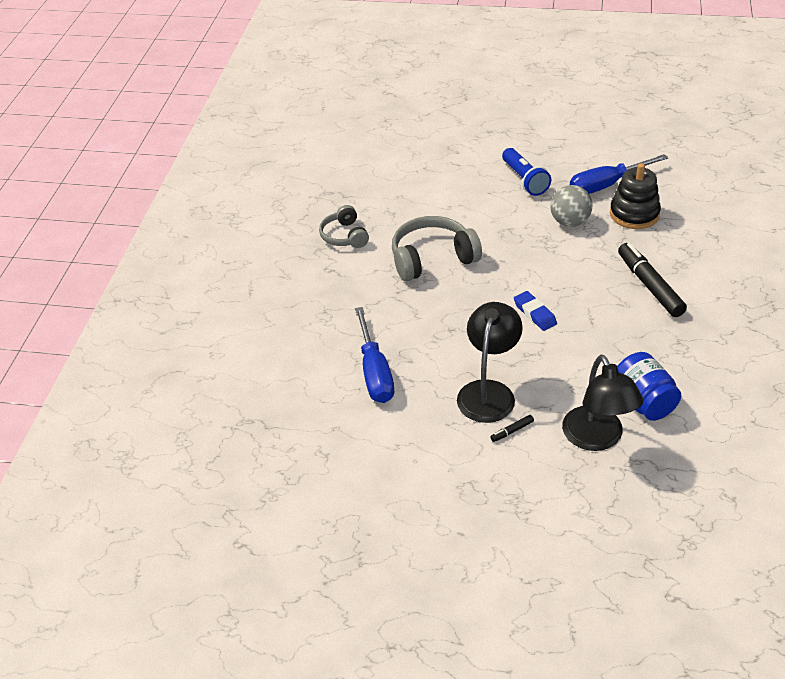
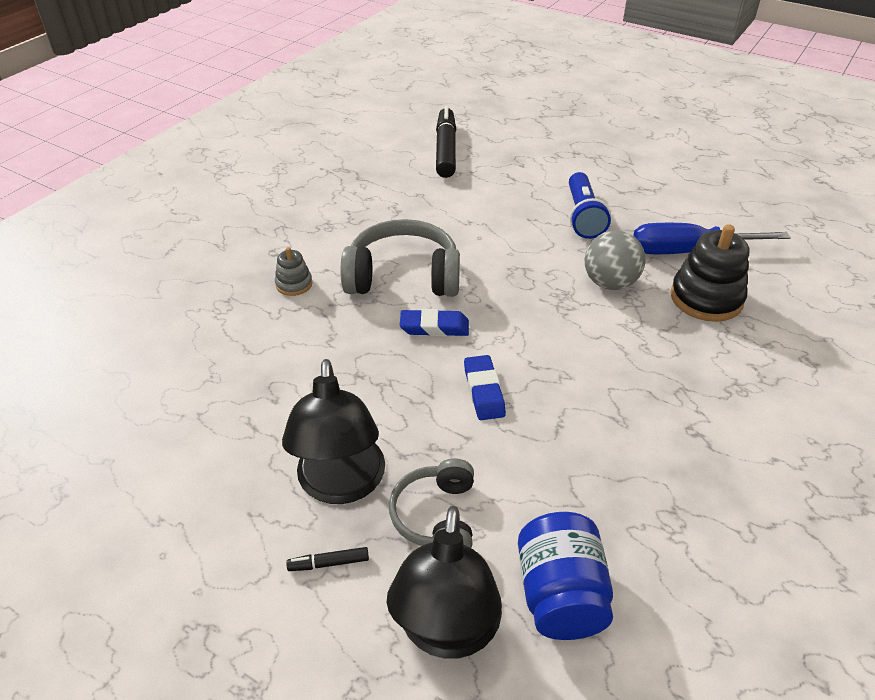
camera: 20 degrees right, 0 degrees up
grey headphones [319,205,369,248] -> grey headphones moved to [389,458,474,548]
blue screwdriver [355,307,394,403] -> none
black lamp [457,302,523,423] -> black lamp turned 135 degrees clockwise [282,359,385,504]
black marker [618,243,687,317] -> black marker moved to [436,106,456,178]
none -> grey stacking toy [275,247,312,296]
none -> blue eraser [400,309,469,337]

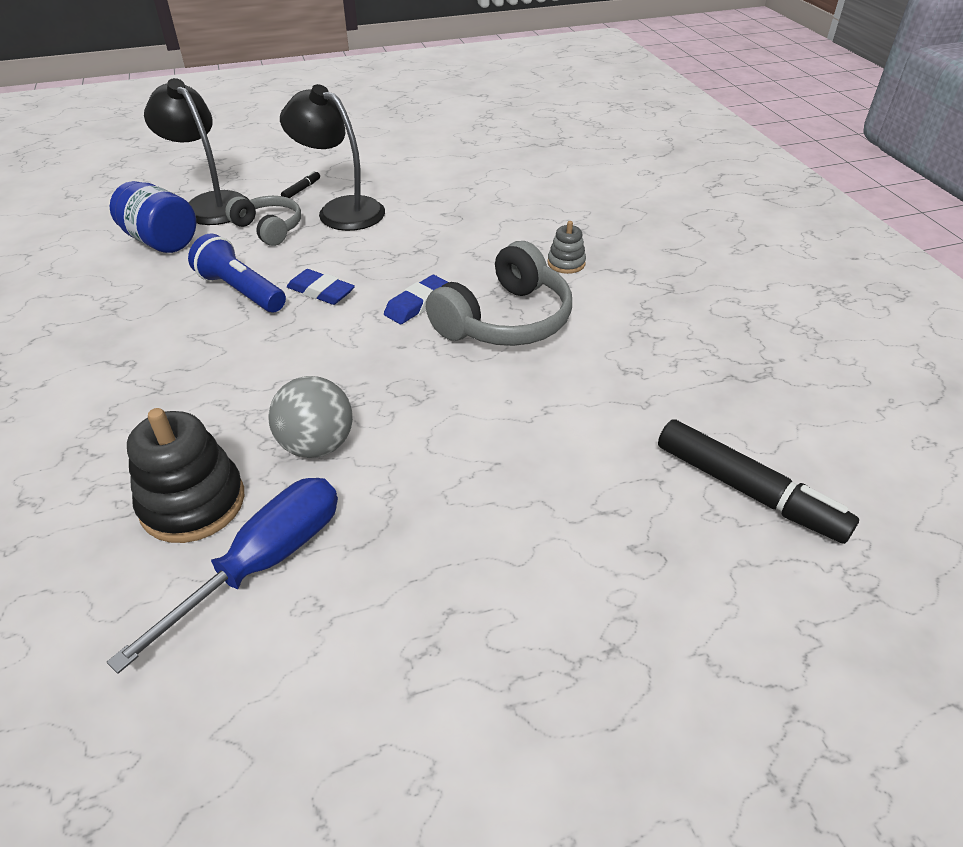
camera: 130 degrees right, 0 degrees up
blue flashlight [569,172,611,239] -> blue flashlight moved to [188,234,286,312]

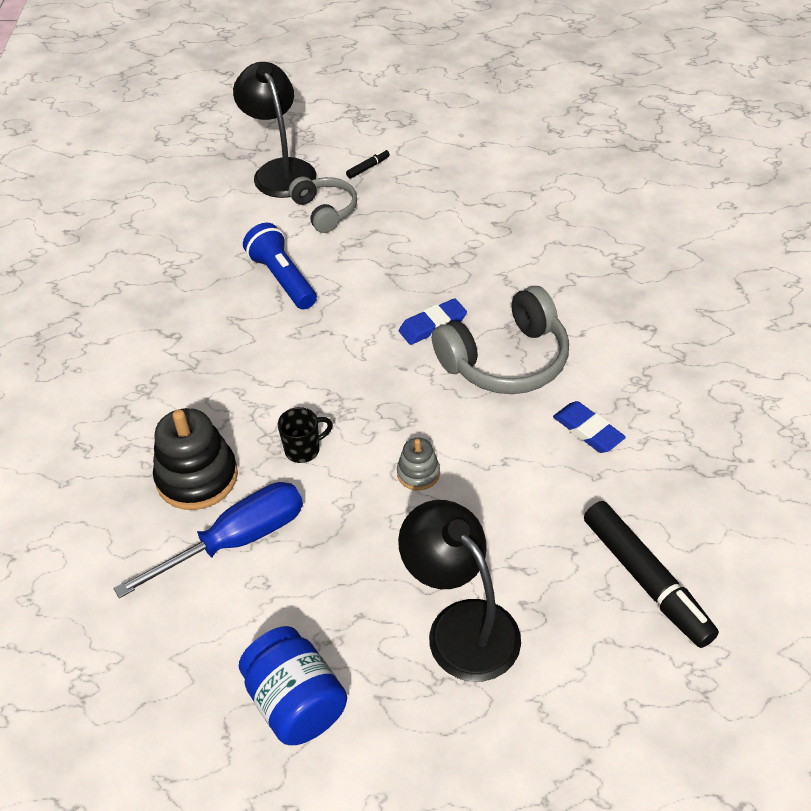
camera: 20 degrees right, 5 degrees up
blue jar [110,181,196,253] -> blue jar moved to [239,626,347,745]
grey ball [268,376,353,458] -> black mug [278,407,333,463]
black lamp [280,84,385,231] -> black lamp moved to [398,500,521,682]
blue eraser [287,269,355,305] -> blue eraser moved to [553,401,626,453]
grey stacking toy [547,221,586,274] -> grey stacking toy moved to [397,438,440,490]

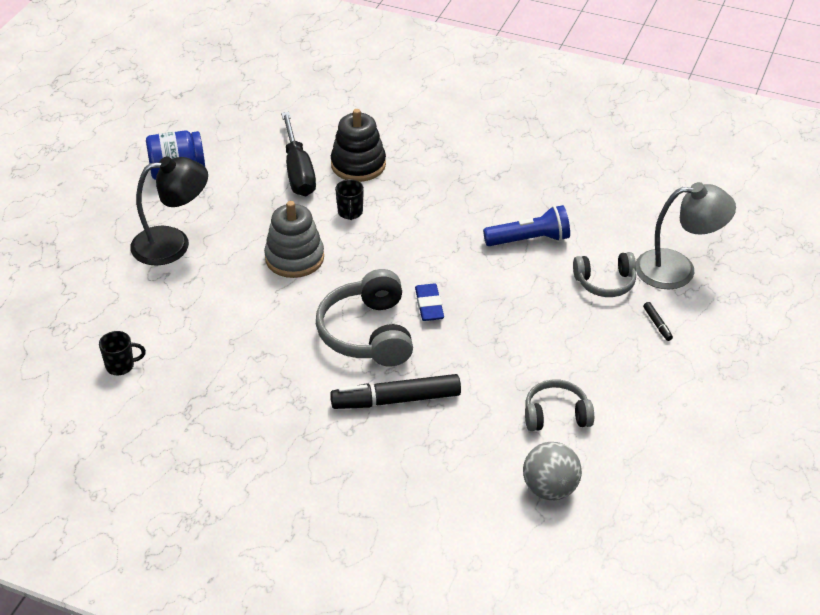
camera: 110 degrees right, 5 degrees down
blue screwdriver [113,482,303,598] -> black screwdriver [281,112,316,196]
black lamp [233,62,316,198] -> grey lamp [636,182,736,289]
grey stacking toy [397,438,440,490] -> grey stacking toy [264,201,324,278], size x1.90
blue eraser [553,401,626,453] -> none
black marker [584,501,719,648] -> black marker moved to [330,374,461,409]
none -> black mug [99,331,146,375]
none -> grey ball [523,442,582,500]
none -> grey headphones [525,379,594,431]

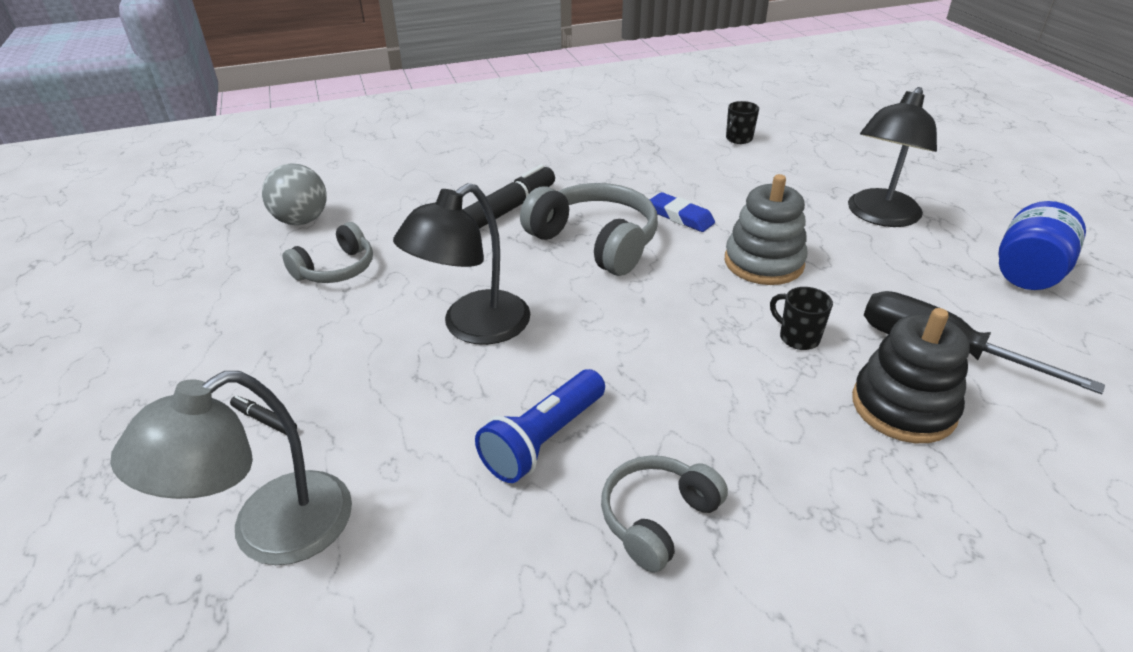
camera: 140 degrees right, 5 degrees down
blue eraser [415,284,444,321] -> blue eraser moved to [650,192,715,232]
grey headphones [573,252,636,297] -> grey headphones moved to [601,455,728,573]
none -> black lamp [393,183,530,345]

